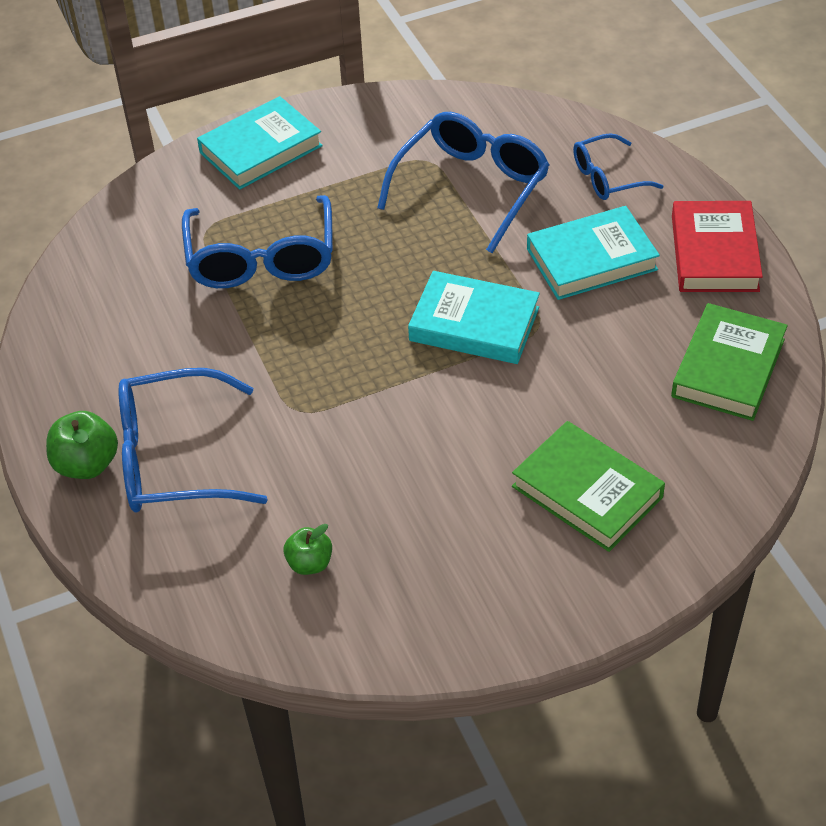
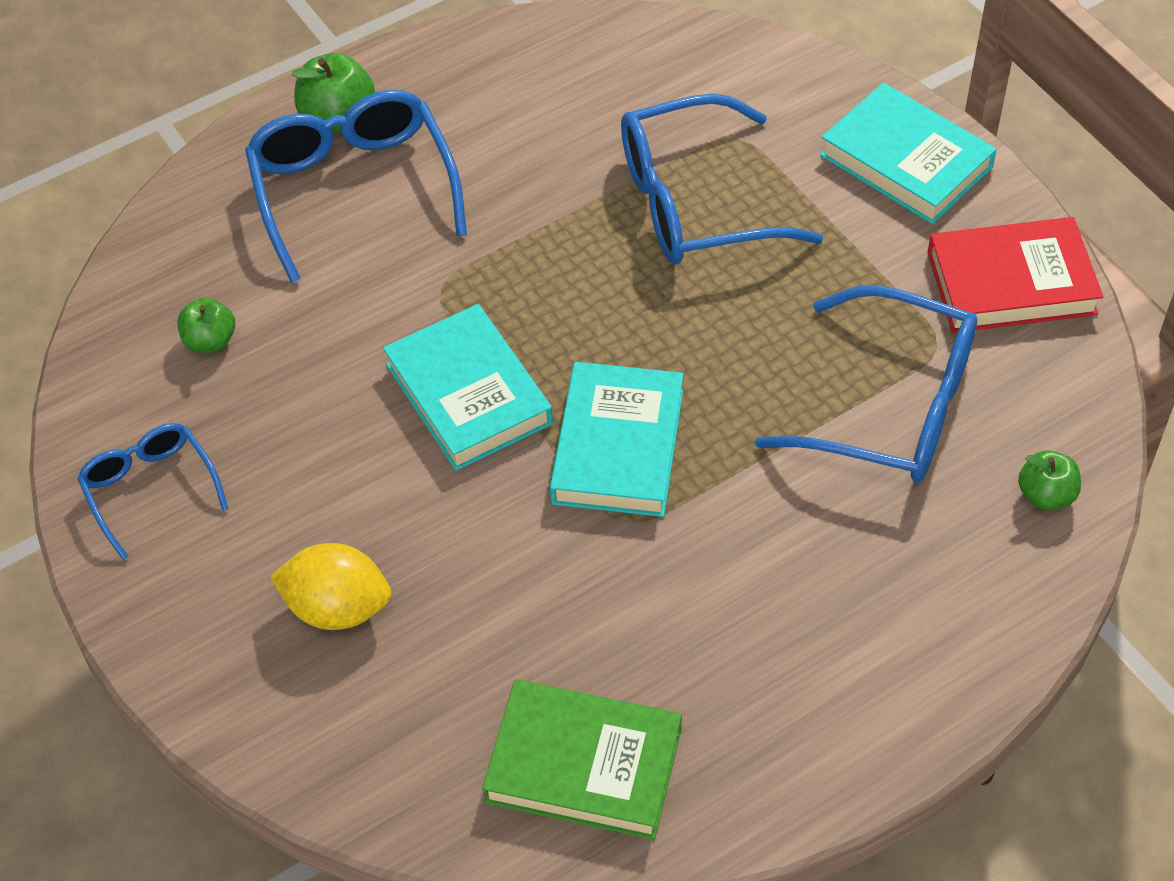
camera: 80 degrees right, 5 degrees up
green book [512,421,665,552] -> yellow lemon [270,543,392,630]
turquoise book [527,206,660,300] -> turquoise book moved to [383,304,553,471]
blue glasses [573,133,664,200] -> blue glasses moved to [77,423,228,560]
red book [672,201,763,292] -> red book moved to [927,217,1103,333]
none -> green apple [1018,450,1081,510]

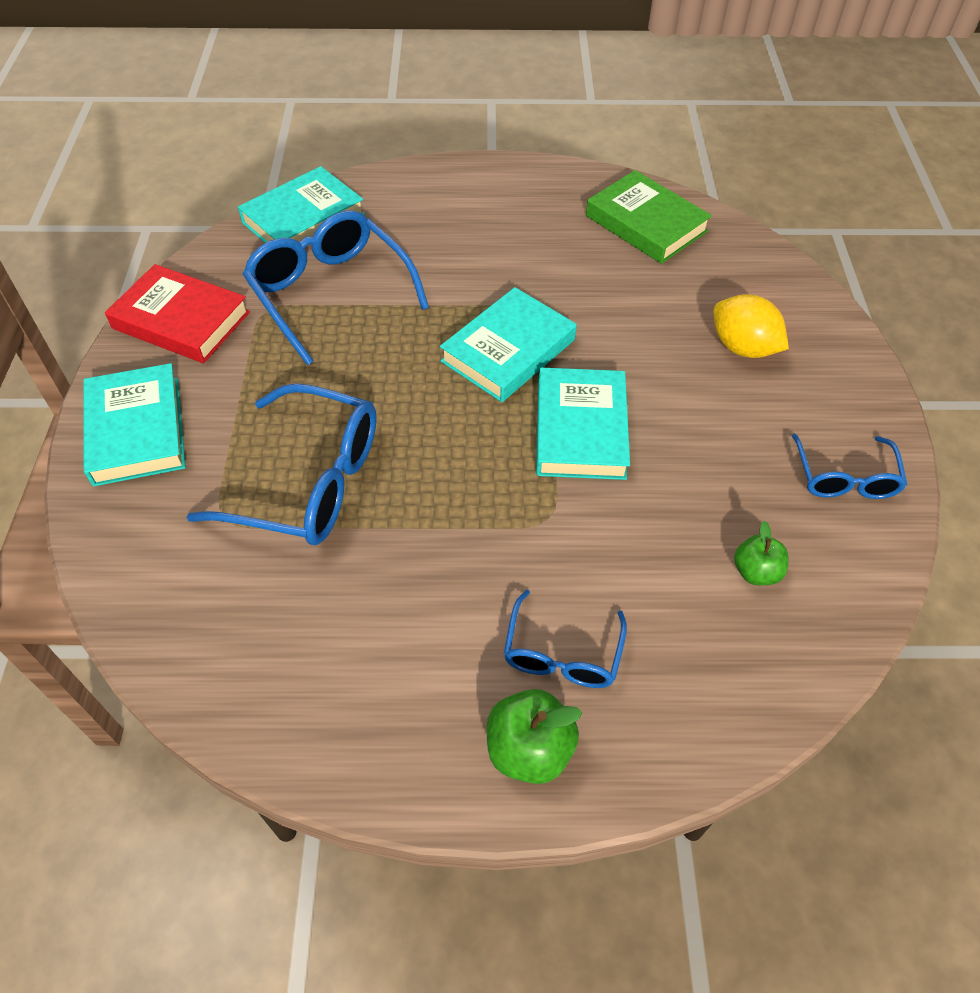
camera: 150 degrees left, 0 degrees up
blue glasses [245,90,467,283] -> blue glasses [504,590,627,688], size x0.57
green apple [1018,450,1081,510] -> turquoise book [238,166,365,243]

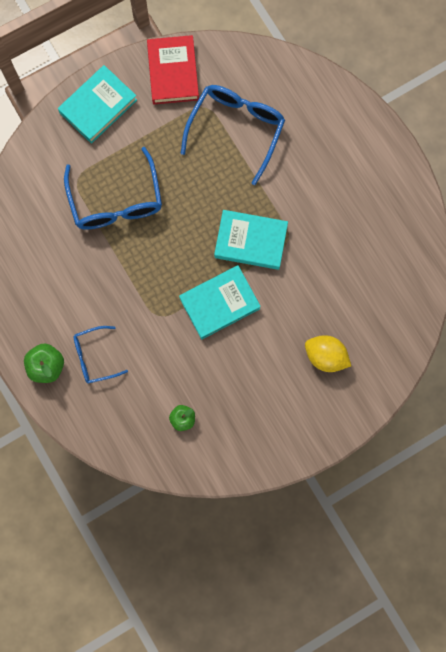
camera: 60 degrees right, 25 degrees up
turquoise book [238,166,365,243] -> none
green book [586,170,712,264] -> none
yellow lemon [713,294,789,358] -> yellow lemon turned 75 degrees counterclockwise [305,335,351,372]
blue glasses [792,434,907,499] -> none

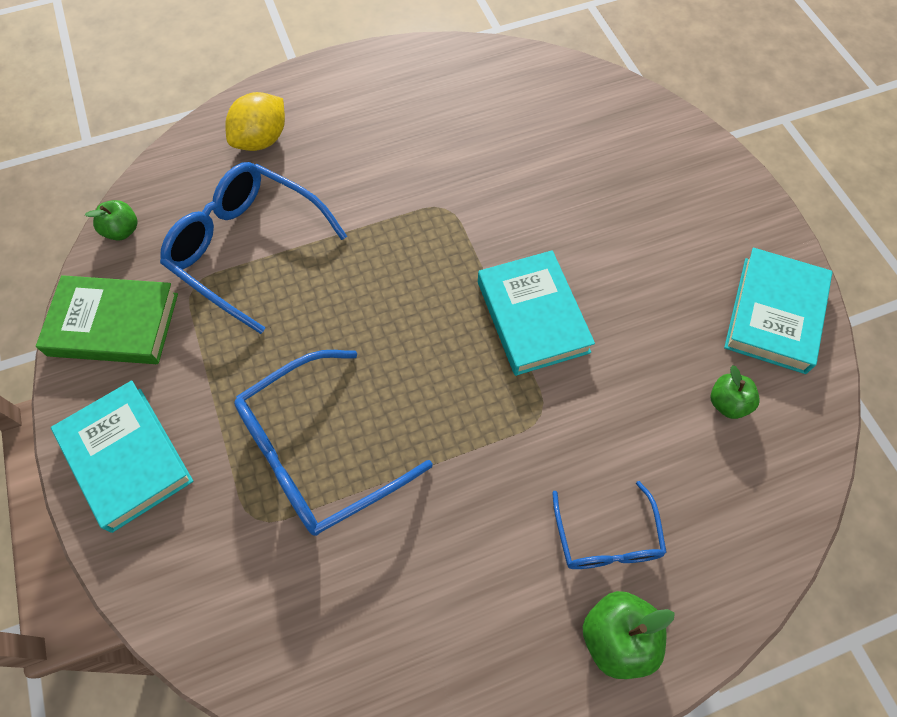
camera: 80 degrees left, 15 degrees down
blue glasses [64,147,162,229] -> blue glasses turned 150 degrees clockwise [234,350,433,536]
red book [147,35,199,104] -> green book [36,275,178,364]
turquoise book [214,210,288,270] -> turquoise book moved to [724,248,832,374]
yellow lemon [305,335,351,372] -> yellow lemon moved to [225,92,285,151]
none -> green apple [85,200,137,241]

